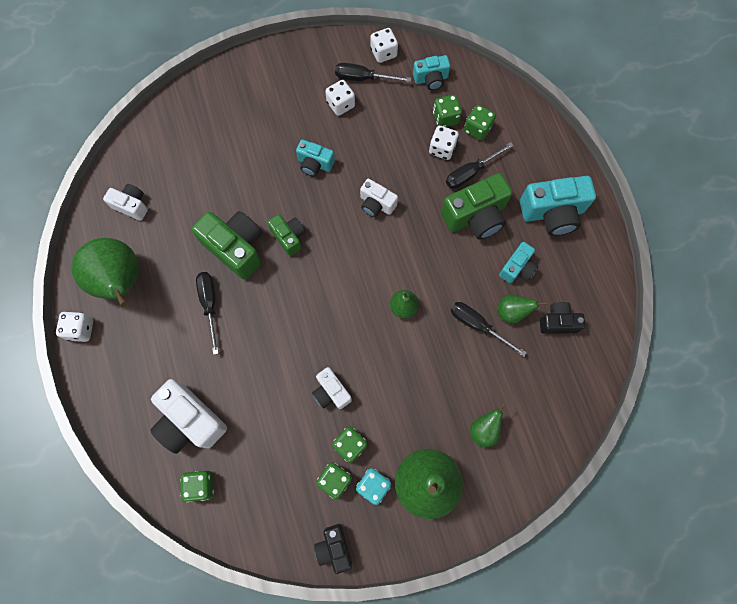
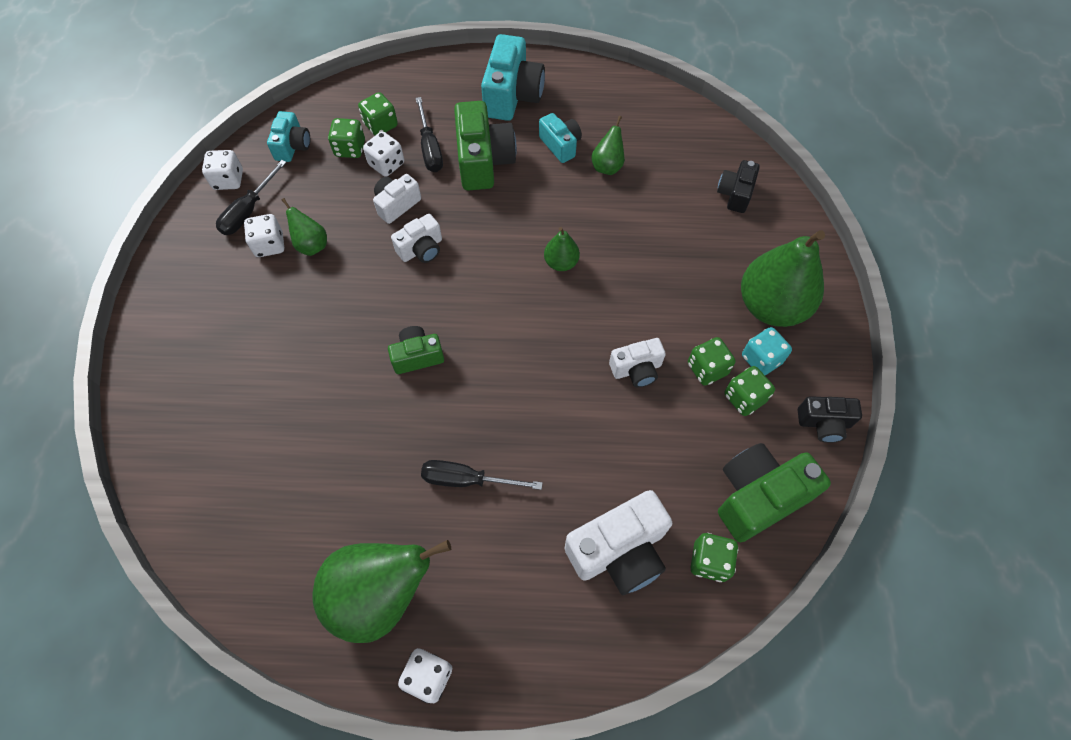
camera: 70 degrees left, 10 degrees down
white camera [103,184,148,221] -> white camera moved to [373,174,421,224]
green camera [192,211,262,280] -> green camera moved to [718,443,831,542]
turquoise camera [296,140,335,176] -> none
black screwdriver [450,302,527,357] -> none
green pear [470,402,506,447] -> green pear moved to [282,198,327,256]
black camera [540,302,585,334] -> black camera moved to [717,160,760,213]

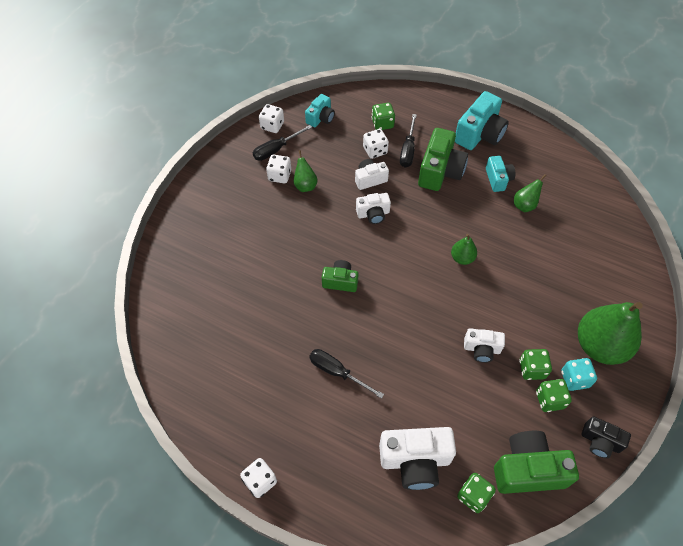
camera: 25 degrees right, 5 degrees down
green pear [312,540,451,643] -> none
green dice [328,118,365,158] -> none
black camera [717,160,760,213] -> none

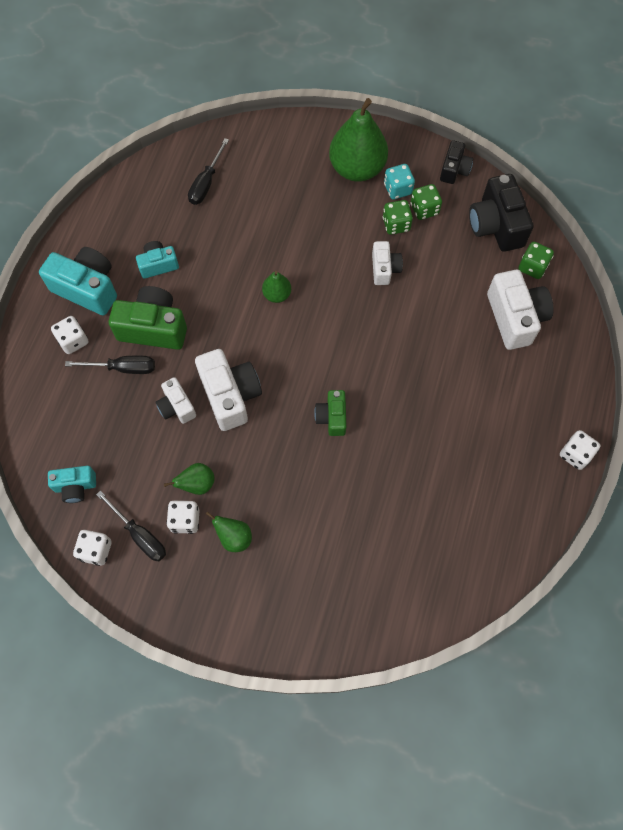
camera: 100 degrees left, 10 degrees up
turquoise camera [305,94,335,127] -> turquoise camera turned 150 degrees clockwise [48,466,96,503]
black screwdriver [309,349,384,399] -> black screwdriver moved to [188,138,229,205]
white camera [356,193,391,224] -> white camera [195,349,262,431], size x1.73
white dice [363,129,389,159] -> white dice moved to [51,316,88,354]
green dice [371,103,395,130] -> none
green camera [494,431,579,494] -> black camera [469,174,534,252]
green pear [514,174,547,212] -> green pear moved to [206,511,252,552]

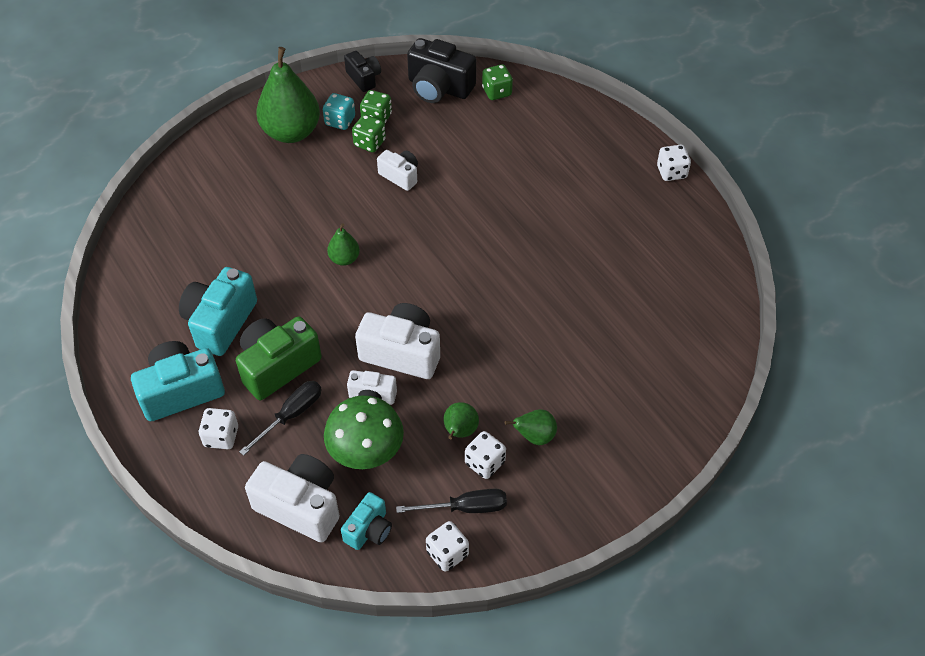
camera: 50 degrees left, 15 degrees down
turquoise camera [136,241,179,279] -> turquoise camera [179,267,257,356], size x1.73
black screwdriver [188,138,229,205] -> none
green camera [314,390,346,436] -> none
white camera [487,270,554,350] -> white camera moved to [245,454,340,543]
none -> green mushroom [324,395,404,469]

